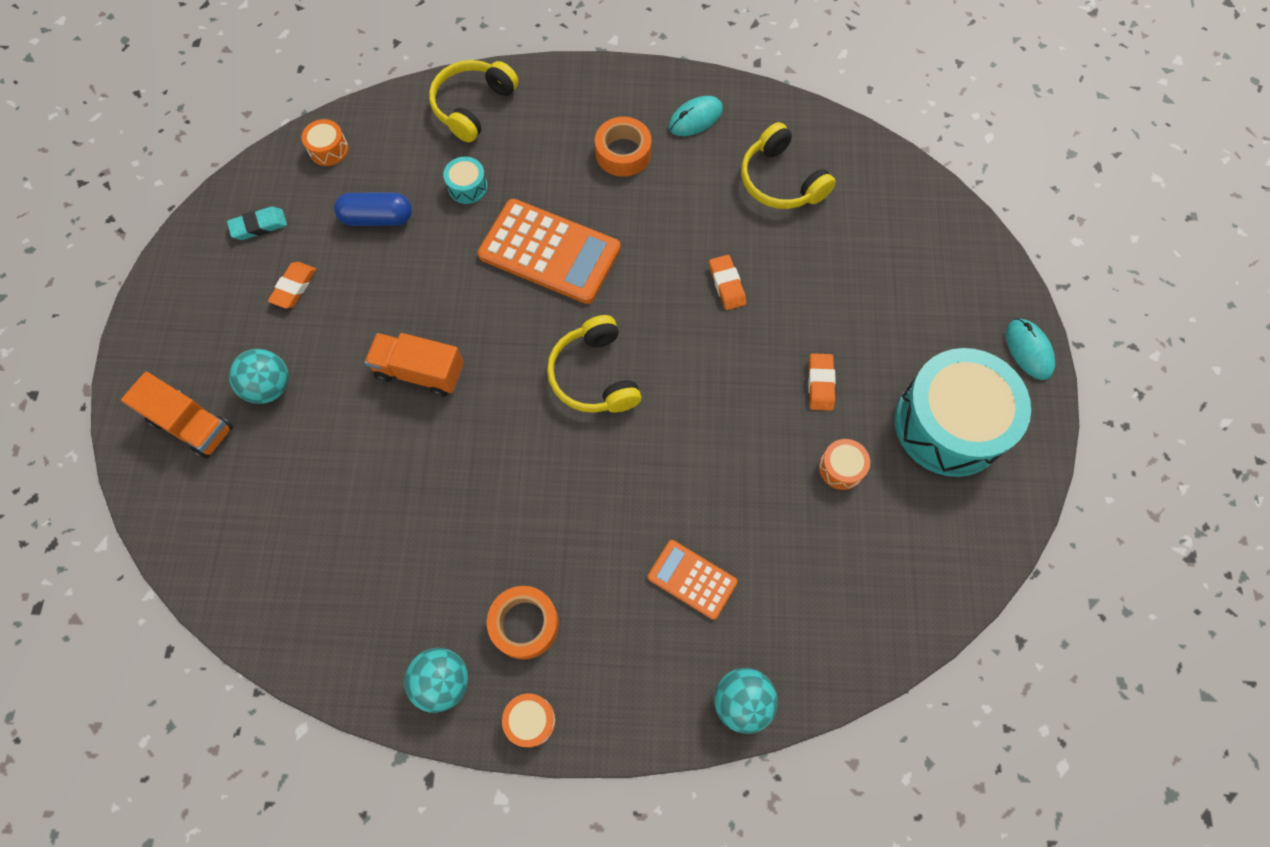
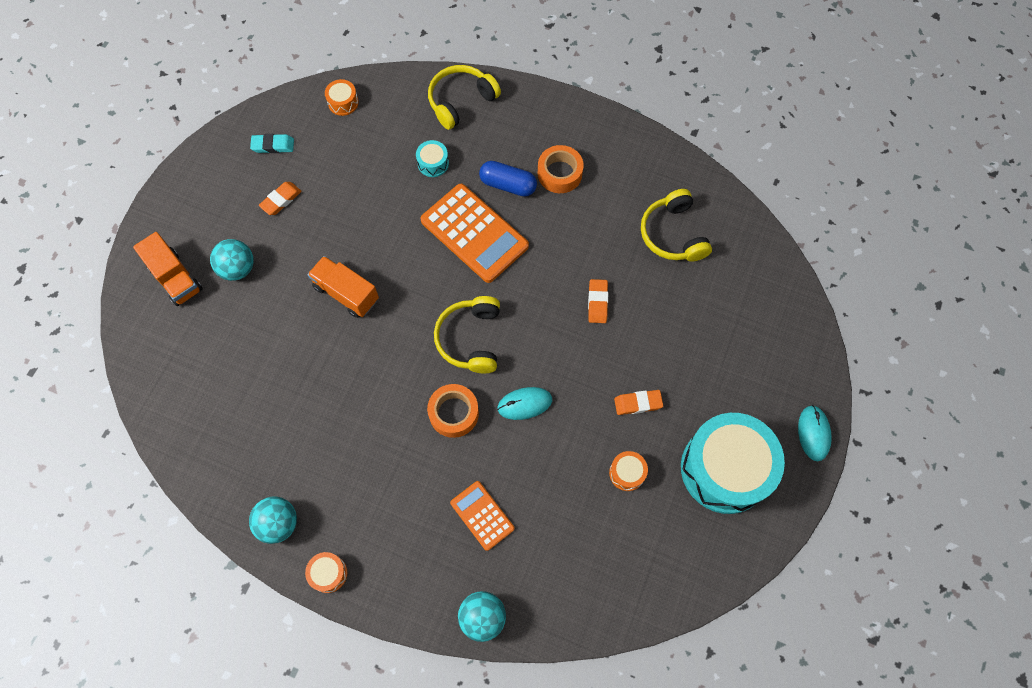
camera: 20 degrees right, 0 degrees up
blue capsule [334,193,412,226] -> blue capsule moved to [479,161,537,197]
orange tape [487,586,559,659] -> orange tape moved to [427,384,479,438]
turquoise mouse [669,96,723,136] -> turquoise mouse moved to [497,387,552,420]
orange eraser [808,353,836,411] -> orange eraser turned 60 degrees clockwise [614,390,663,415]

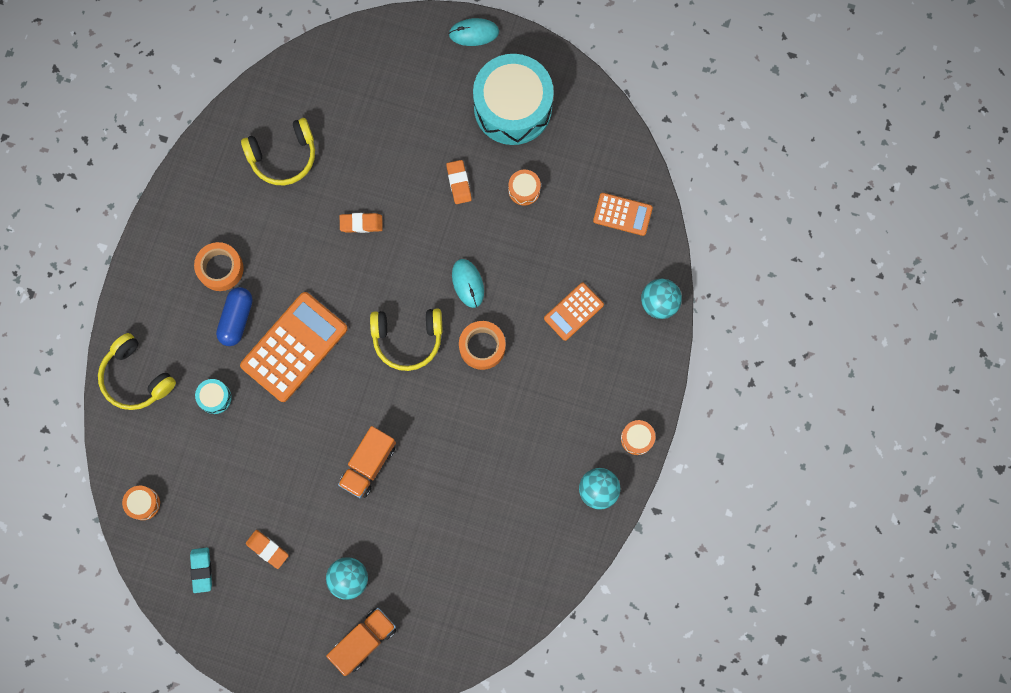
camera: 95 degrees left, 10 degrees up
none -> orange calculator [593,193,653,236]

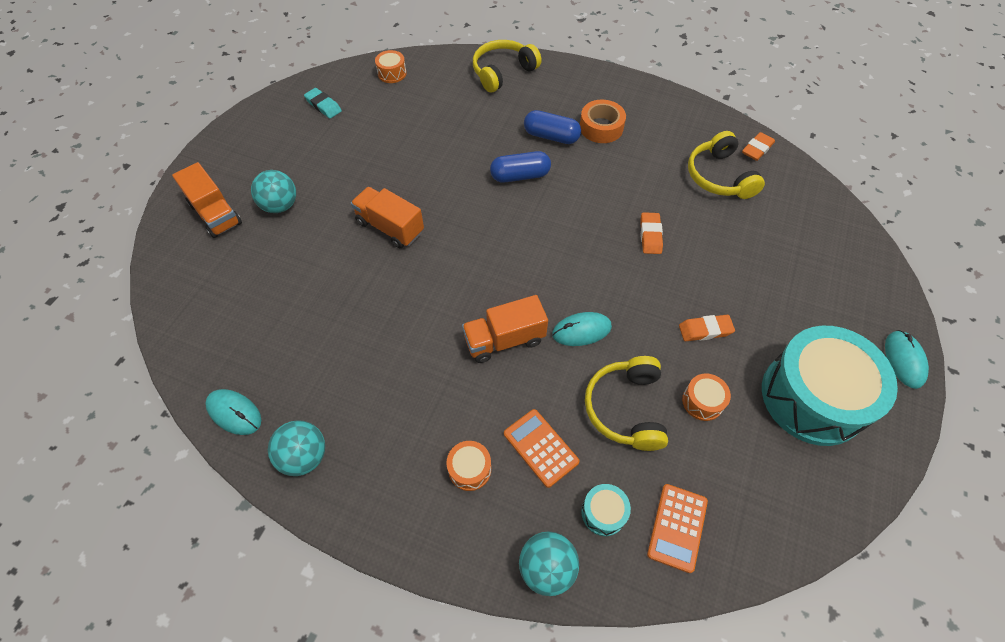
camera: 95 degrees right, 20 degrees down
turquoise eraser [190,548,212,593] -> turquoise eraser turned 45 degrees clockwise [304,88,342,118]
turquoise drum [195,379,232,414] -> turquoise drum moved to [581,484,631,536]
orange calculator [240,292,348,402] -> blue capsule [490,151,551,182]
orange eraser [246,530,289,569] -> orange eraser moved to [742,132,775,161]
yellow headphones [370,309,442,371] -> yellow headphones moved to [585,356,668,451]
orange tape [459,321,506,370] -> orange truck [462,295,548,363]
orange drum [621,420,655,455] -> orange drum moved to [446,441,491,491]
none -> turquoise mouse [205,389,261,435]

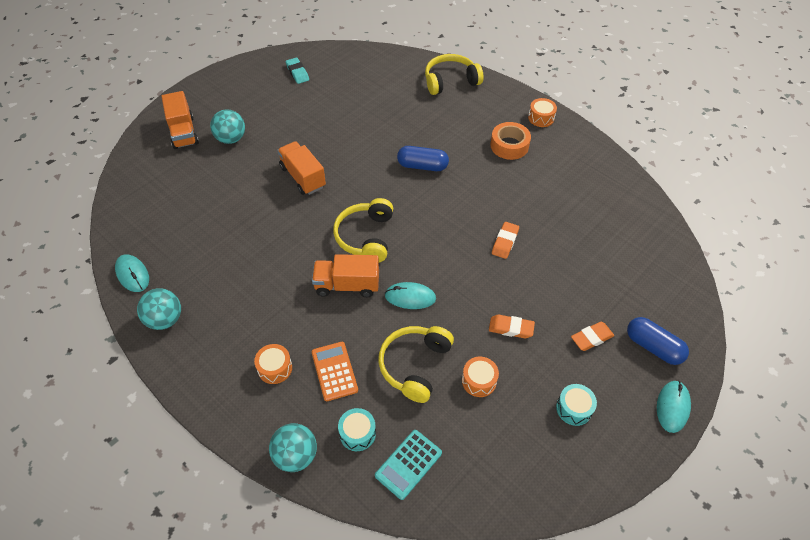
camera: 20 degrees right, 5 degrees down
orange drum [375,50,407,83] -> orange drum moved to [528,98,557,127]
blue capsule [524,110,581,144] -> blue capsule moved to [627,317,689,365]
orange calculator [647,484,708,573] -> turquoise calculator [375,430,442,500]
yellow headphones [688,131,765,199] -> yellow headphones moved to [333,198,393,262]
orange eraser [742,132,775,161] -> orange eraser moved to [571,322,614,351]
turquoise drum [762,326,898,446] -> turquoise drum [556,384,597,426], size x0.40

